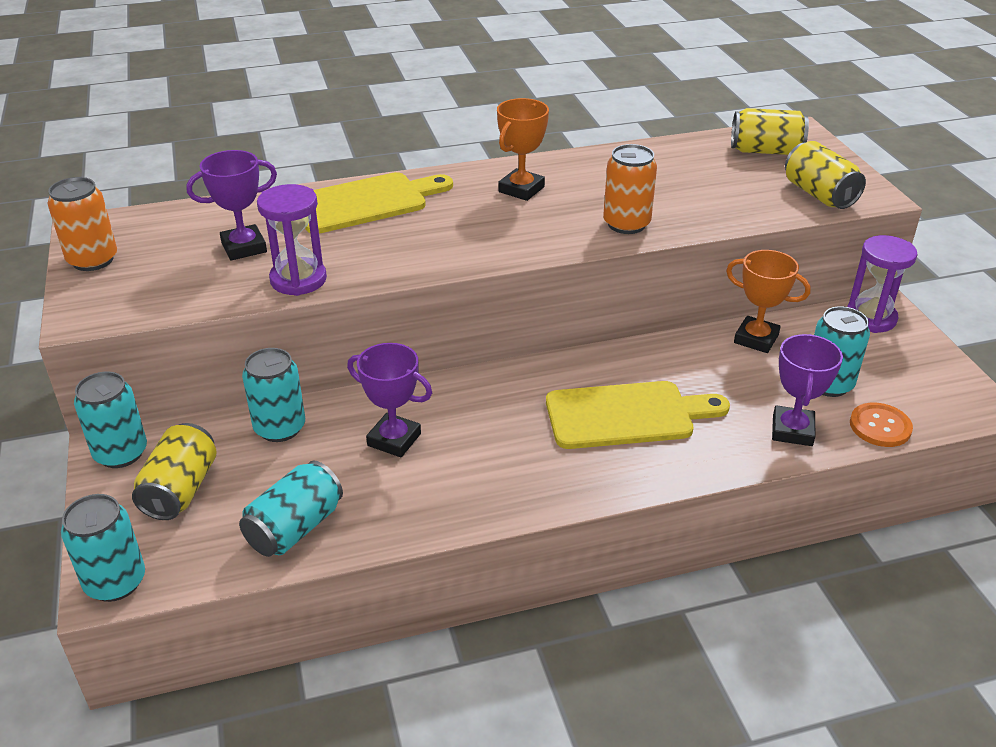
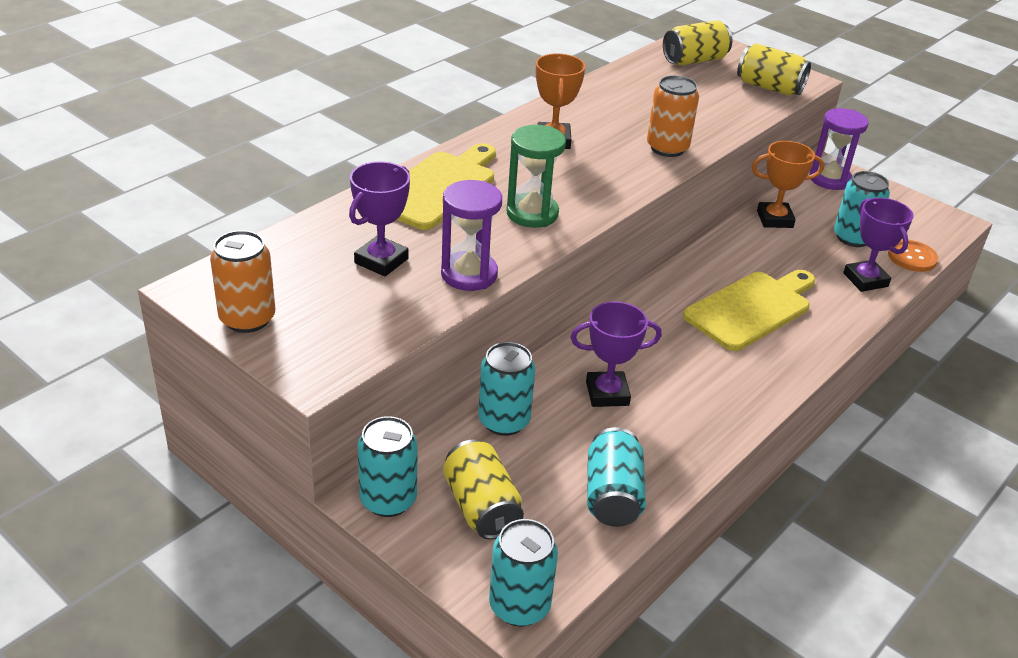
camera: 35 degrees left, 0 degrees up
none -> green hourglass [506,125,566,228]

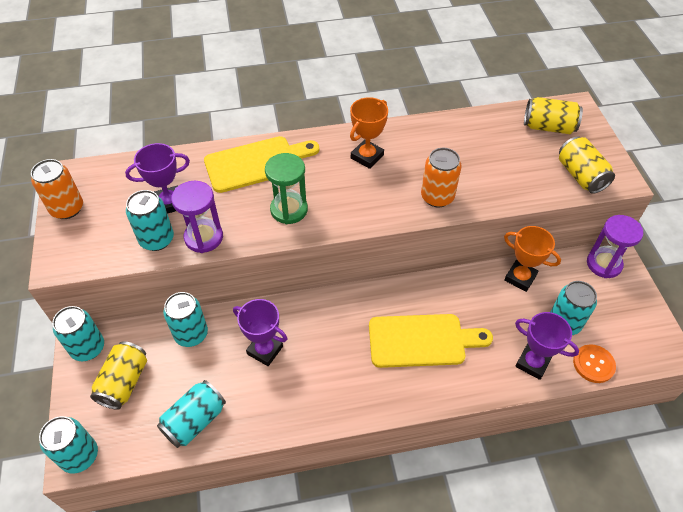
camera: 40 degrees right, 15 degrees up
purple trophy [843,198,914,292] -> purple trophy turned 75 degrees counterclockwise [515,312,579,380]
none -> turquoise can [126,190,174,251]

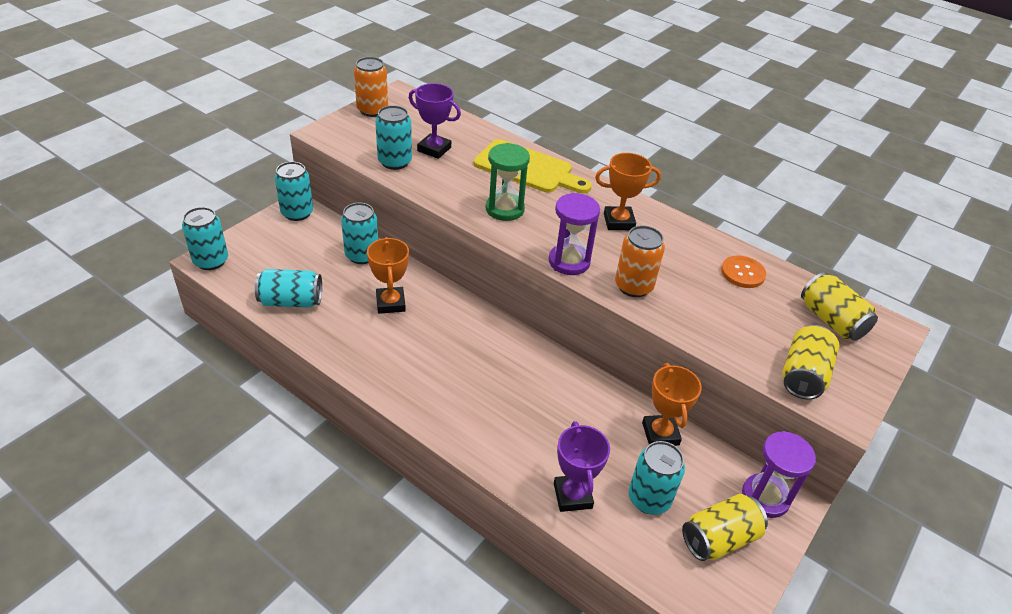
camera: 45 degrees right, 10 degrees down
yellow can [90,341,147,410] -> yellow can moved to [682,494,768,561]
purple hourglass [171,181,223,253] -> purple hourglass moved to [549,193,600,275]
purple trophy [233,299,287,366] -> orange trophy [367,237,409,314]
yellow cutting board [369,314,493,368] -> none
orange button [573,344,616,383] -> orange button moved to [721,255,766,288]

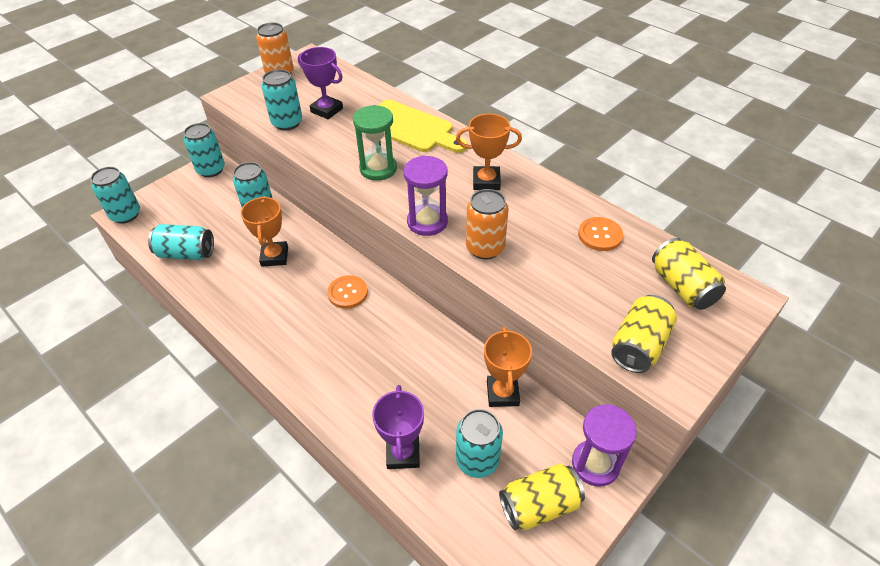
camera: 10 degrees right, 5 degrees up
none -> orange button [327,275,368,309]

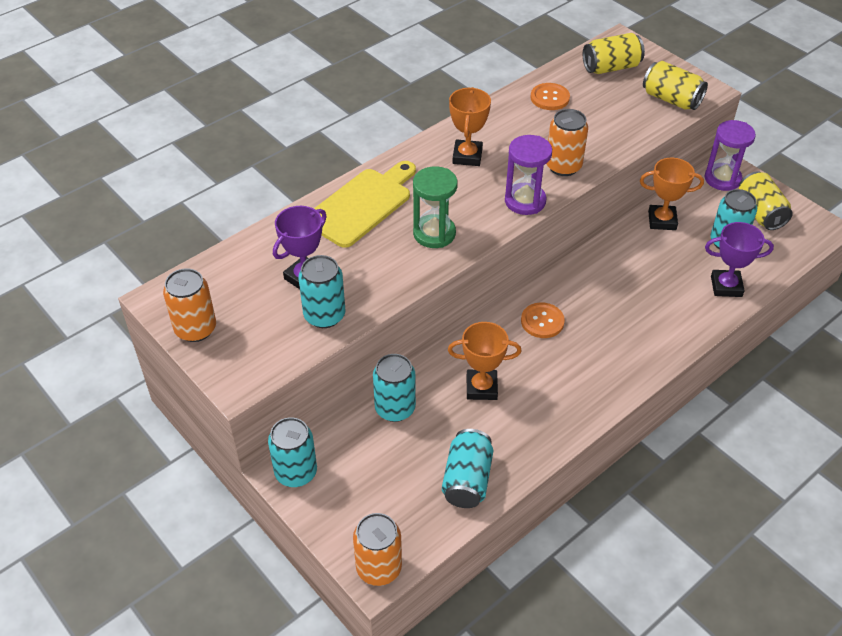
camera: 85 degrees left, 0 degrees up
turquoise can [90,167,140,223] -> orange can [353,513,402,586]

